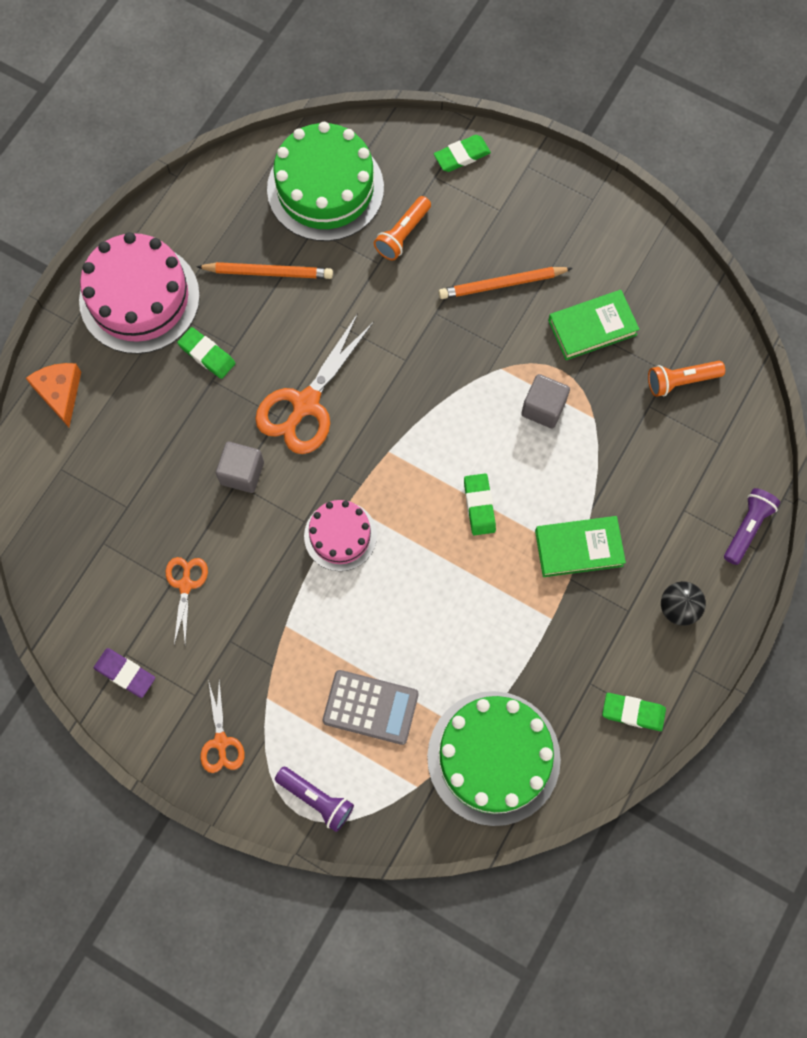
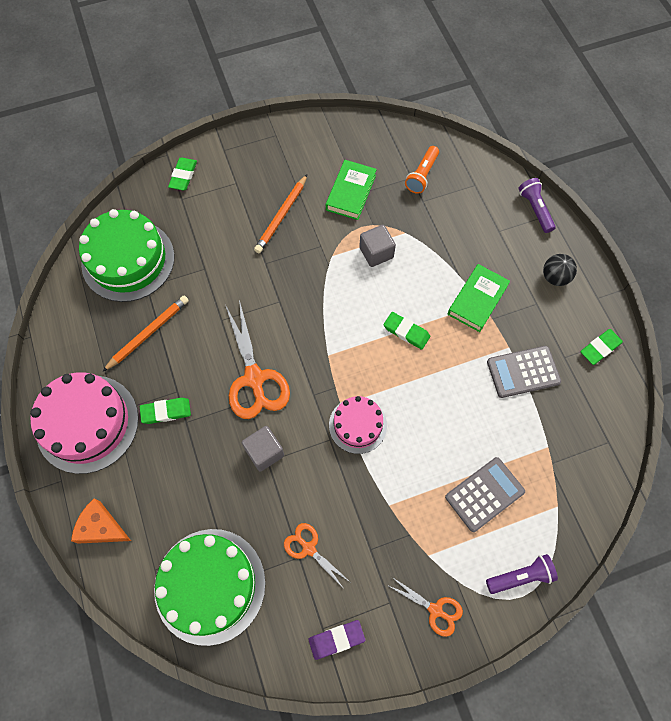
camera: 50 degrees left, 5 degrees down
orange flashlight [374,196,431,260] -> none
green cake [427,691,561,826] -> green cake moved to [154,529,265,646]
none -> grey calculator [487,346,561,398]

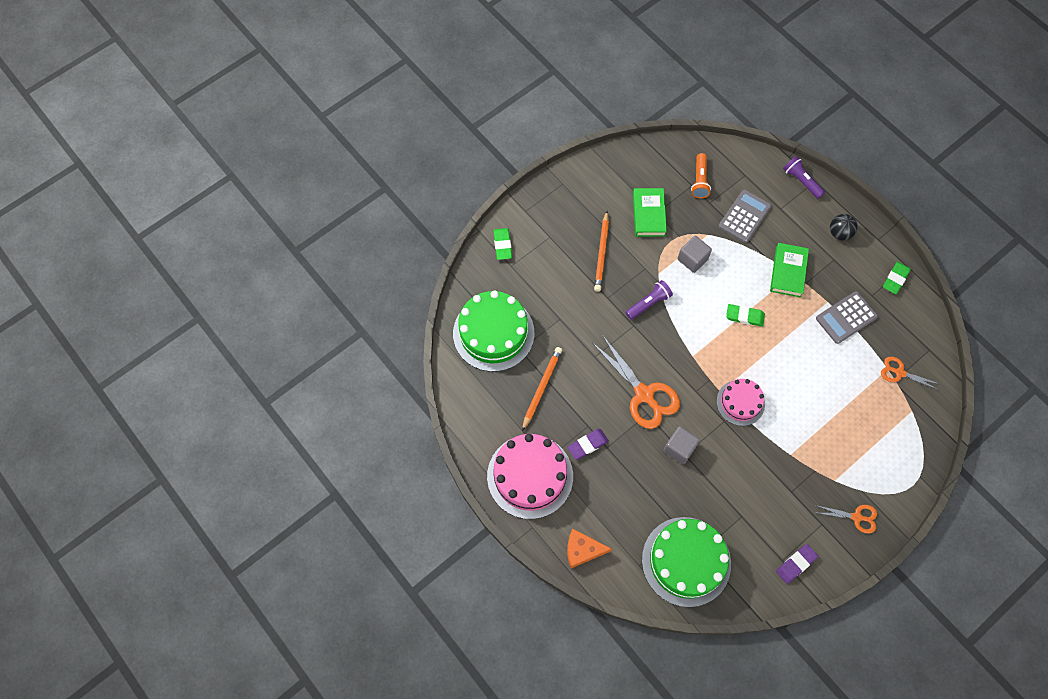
camera: 20 degrees left, 0 degrees up
green eraser [140,398,191,424] -> purple eraser [567,429,609,460]
orange scissors [284,523,350,590] -> orange scissors moved to [881,357,939,390]
grey calculator [445,457,525,532] -> grey calculator moved to [719,190,771,243]
purple flashlight [486,554,558,594] -> purple flashlight moved to [626,280,673,320]

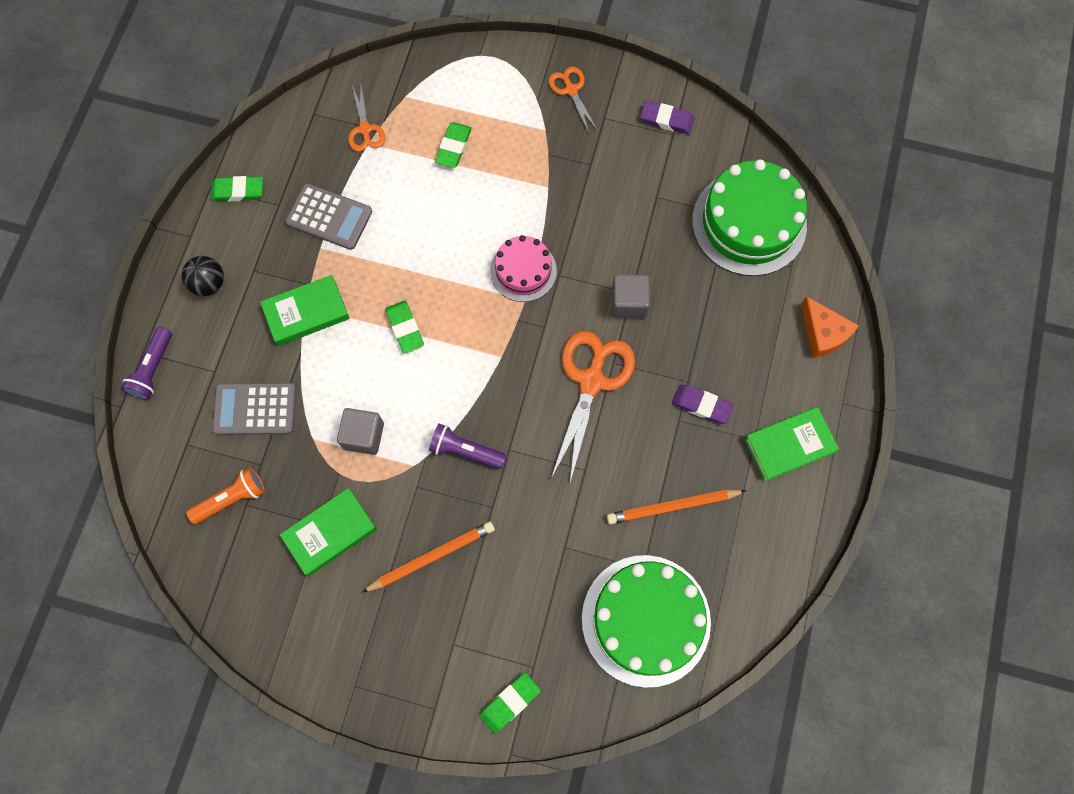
camera: 125 degrees left, 5 degrees up
pink cake [487,434,573,519] -> green book [744,407,839,481]
none -> green eraser [435,122,472,168]

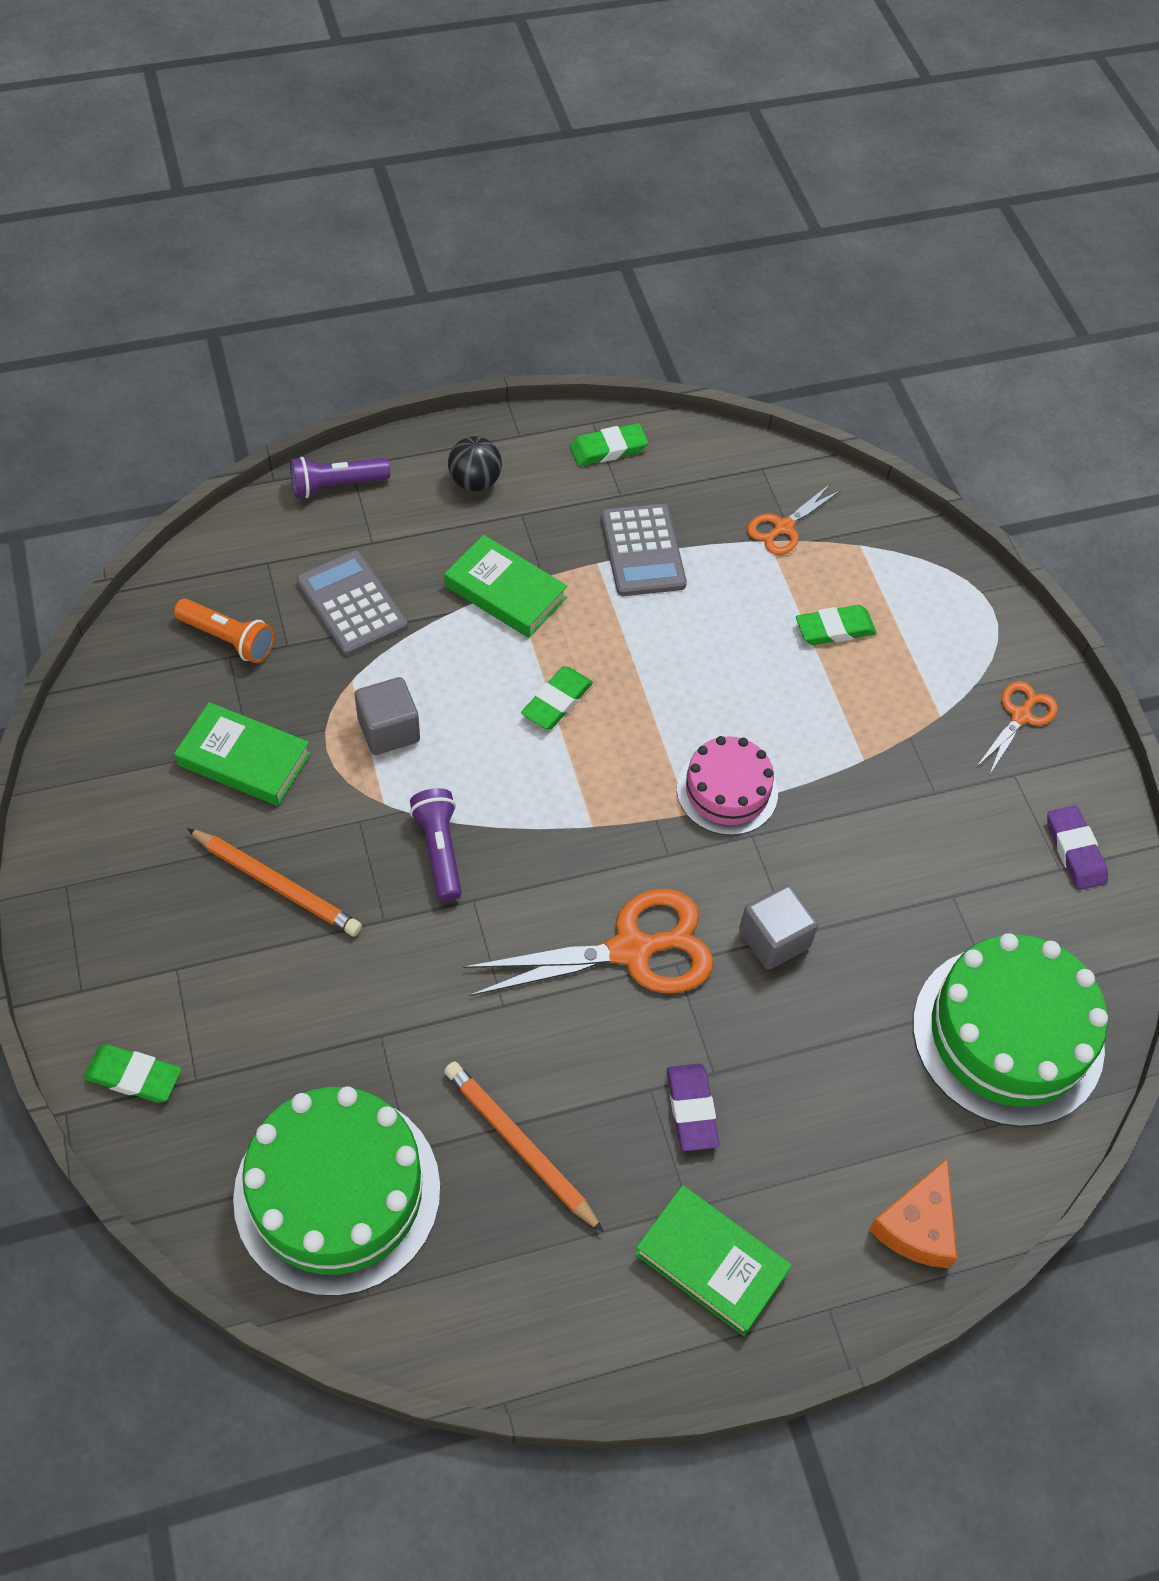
camera: 55 degrees right, 15 degrees down
green eraser [210,176,263,201] -> green eraser turned 75 degrees counterclockwise [570,423,648,466]

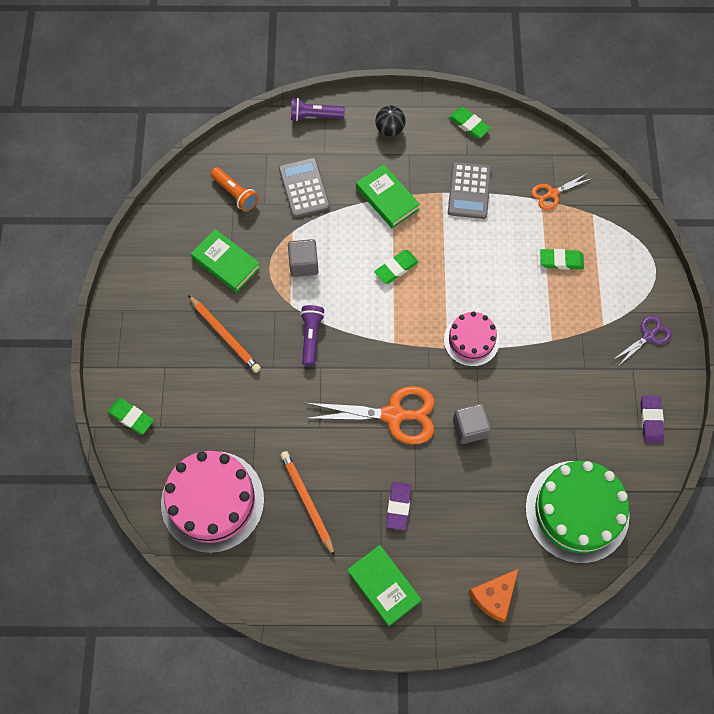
camera: 20 degrees right, 10 degrees up
green cake [233,1087,440,1296] -> pink cake [161,451,264,553]
green eraser [570,423,648,466] -> green eraser turned 45 degrees clockwise [449,107,491,139]
orange scissors [977,681,1058,775] -> purple scissors [614,316,672,364]

